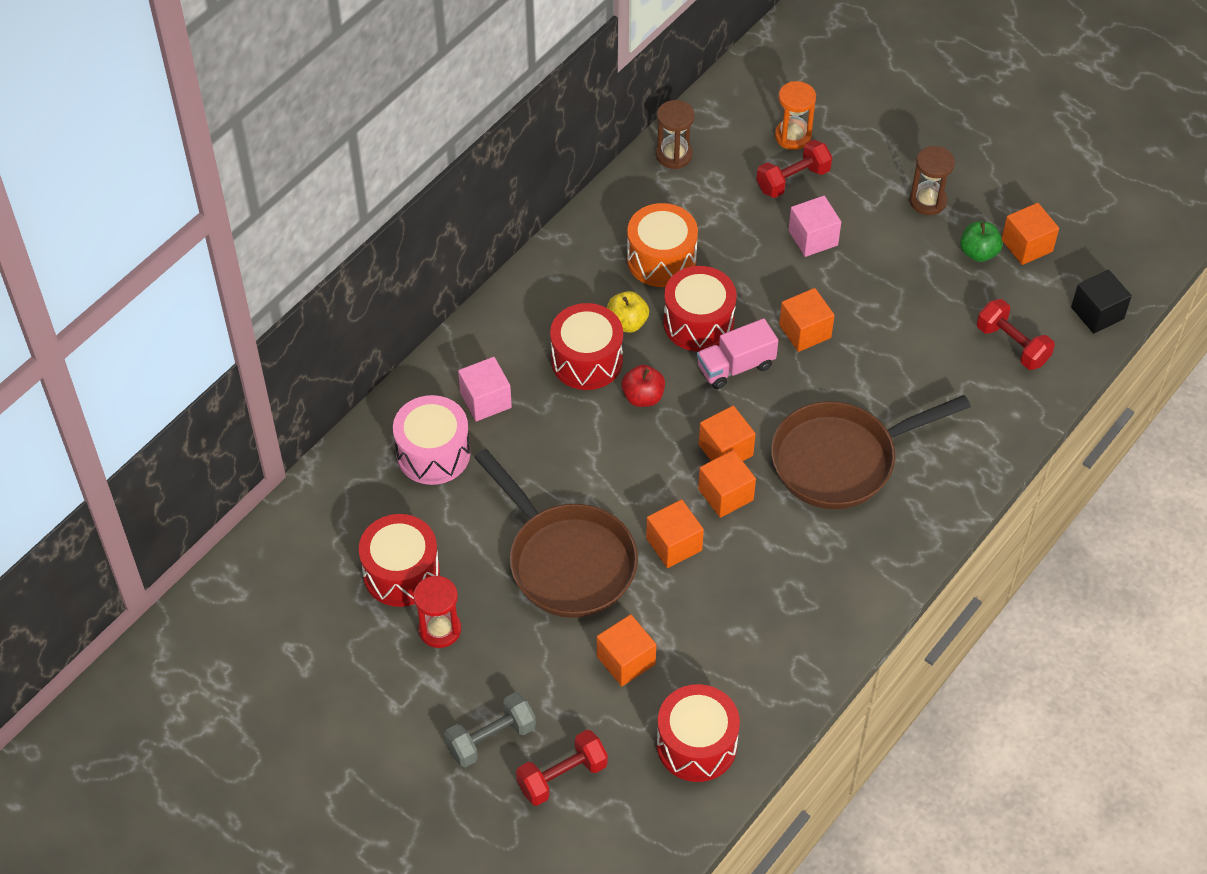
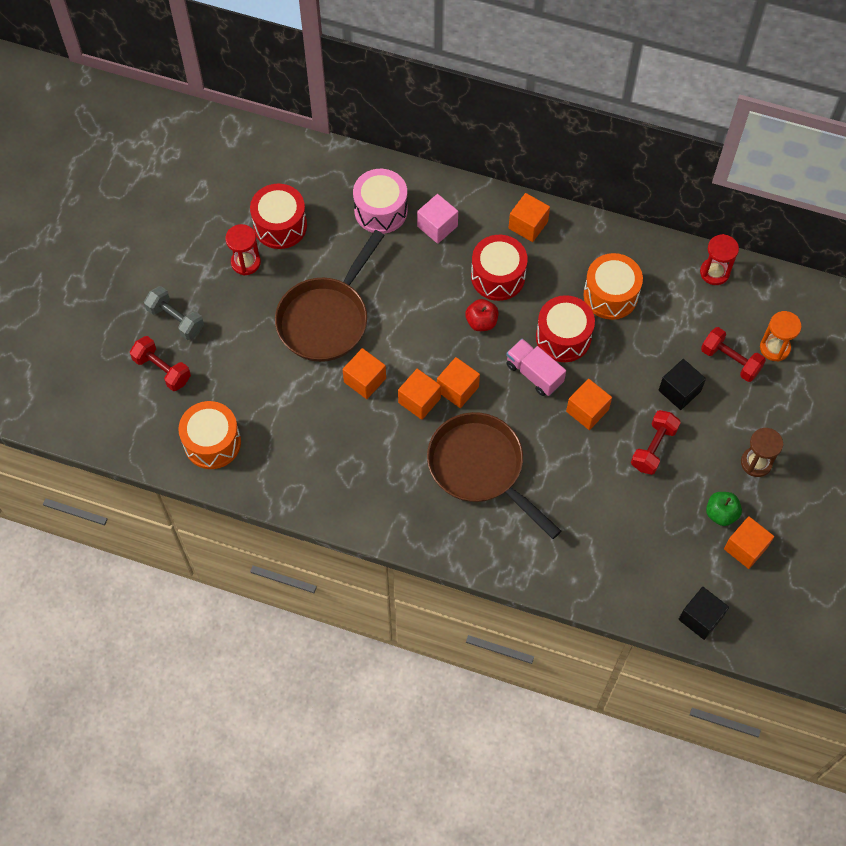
camera: 70 degrees right, 10 degrees up
orange cube [597,614,656,686] -> orange cube moved to [509,193,550,242]
yellow apple [607,291,649,333] -> none
brown hourglass [656,100,695,169] -> red hourglass [700,234,739,285]
red drum [657,684,740,782] -> orange drum [178,401,241,469]
pink cube [789,196,841,257] -> black cube [659,359,706,410]
red dumbbell [977,299,1055,370] -> red dumbbell moved to [631,410,681,475]

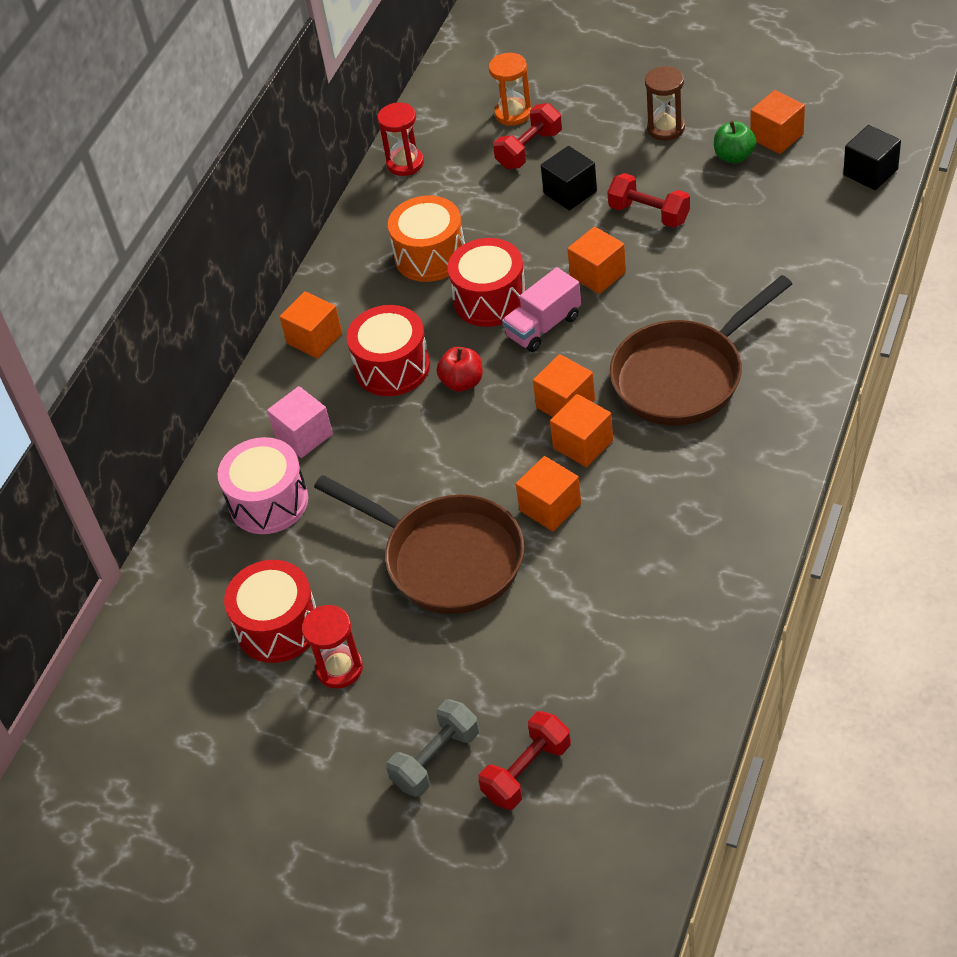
camera: 80 degrees left, 15 degrees down
orange drum [178,401,241,469] -> none

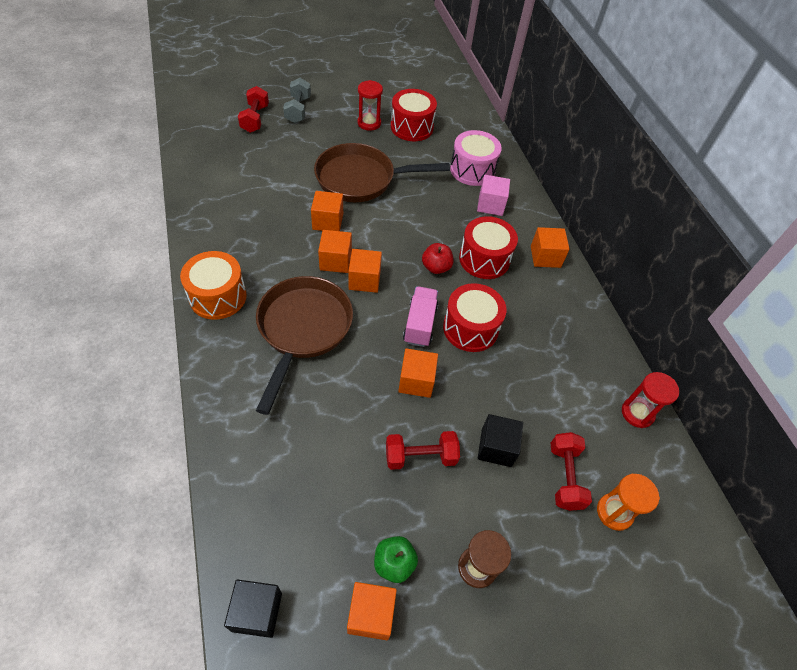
camera: 130 degrees right, 5 degrees up
orange drum [388,196,465,282] -> orange drum moved to [180,251,247,320]

